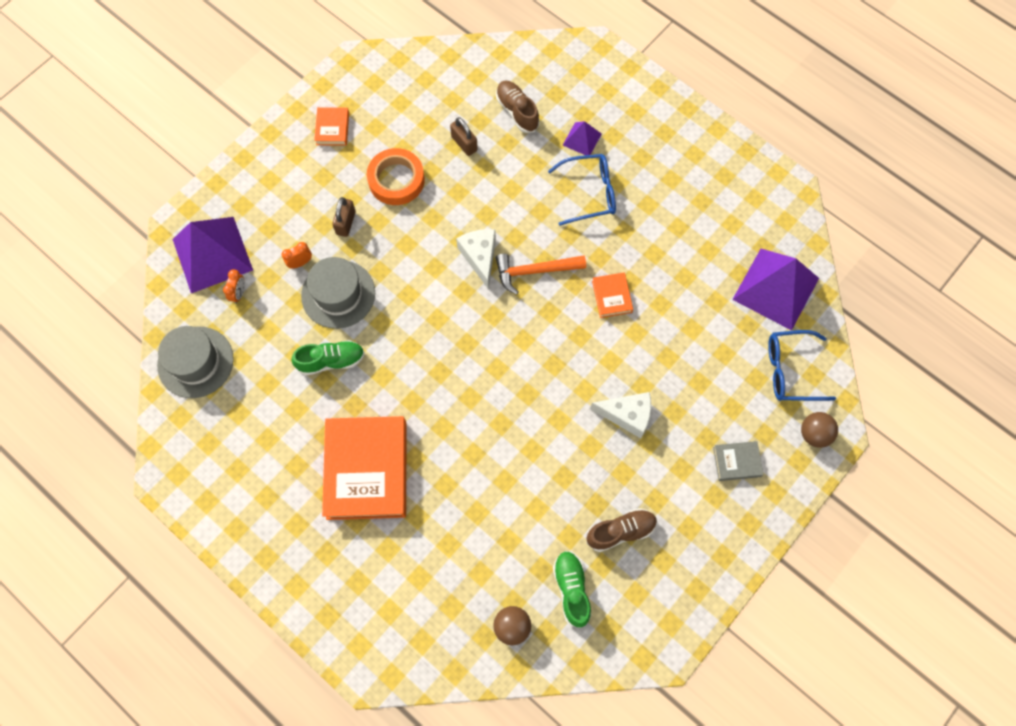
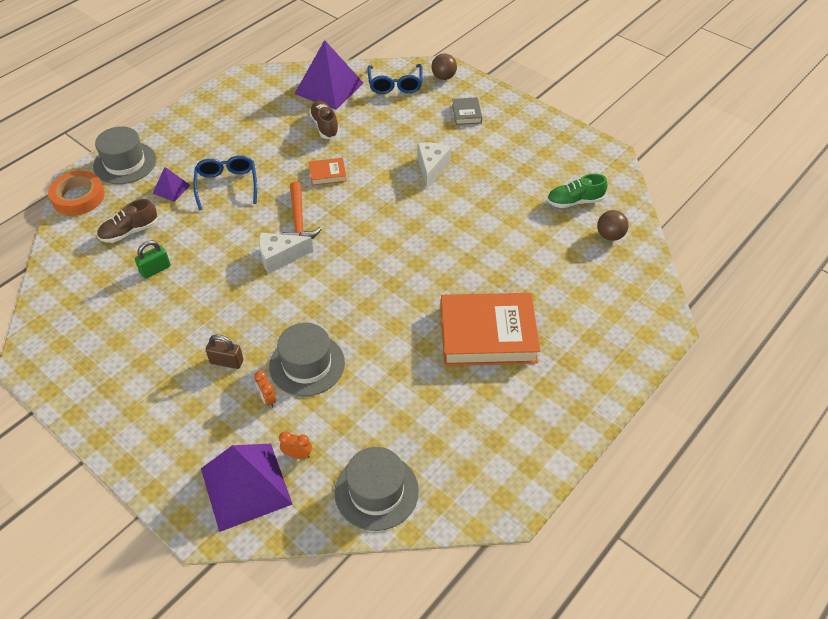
camera: 90 degrees left, 20 degrees down
green shoe [292,340,365,376] -> none
orange book [314,107,349,146] -> none
orange tape [367,148,425,205] -> orange tape moved to [48,171,105,215]
brown padlock [450,117,478,156] -> green padlock [135,241,171,279]
brown shoe [587,508,657,552] -> brown shoe moved to [309,101,339,139]
none -> grey hat [93,126,156,184]

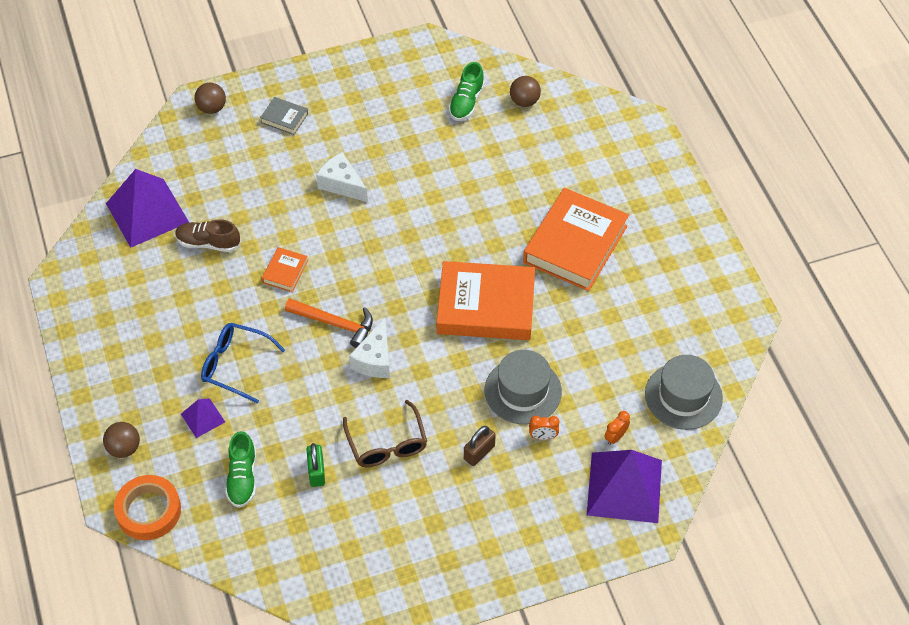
camera: 60 degrees left, 5 degrees up
grey hat [93,126,156,184] -> brown ball [103,422,140,458]
brown shoe [97,199,158,243] -> green shoe [225,431,256,508]
blue glasses [367,64,423,94] -> none
none -> brown glasses [343,400,427,467]
none -> orange book [437,261,535,340]

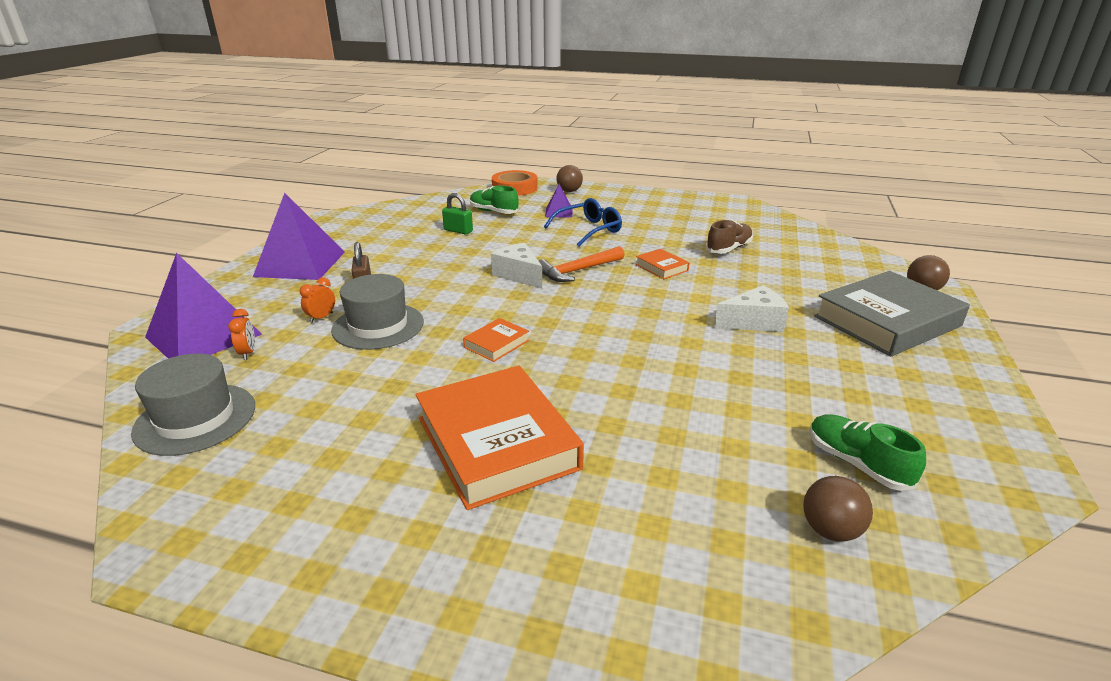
camera: 125 degrees right, 25 degrees down
purple pyramid [106,169,189,248] -> purple pyramid moved to [253,193,345,280]
grey book [260,97,308,135] -> grey book [814,271,970,357], size x2.26
brown glasses [343,400,427,467] -> none
orange book [437,261,535,340] -> orange book [463,318,529,362], size x0.44

